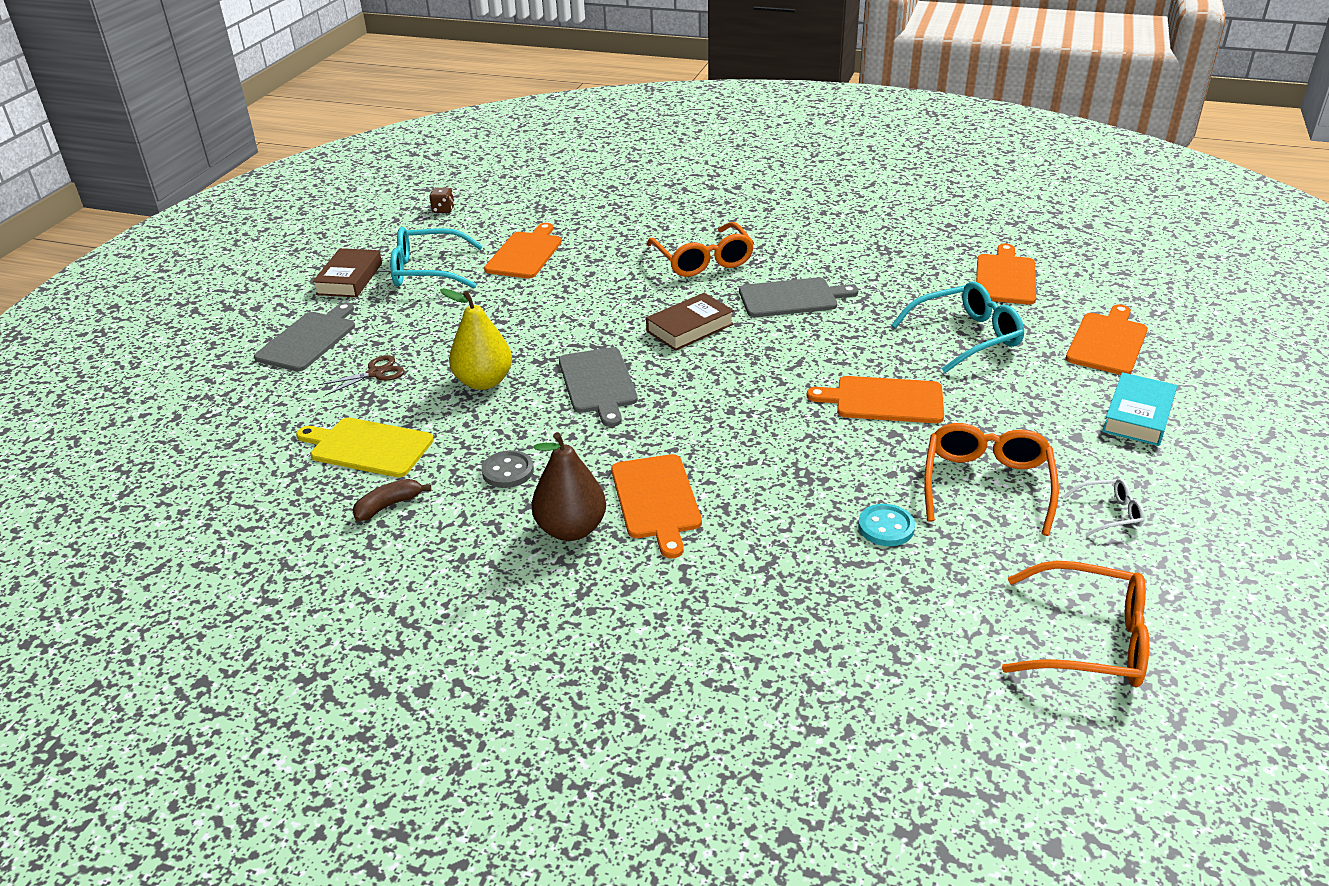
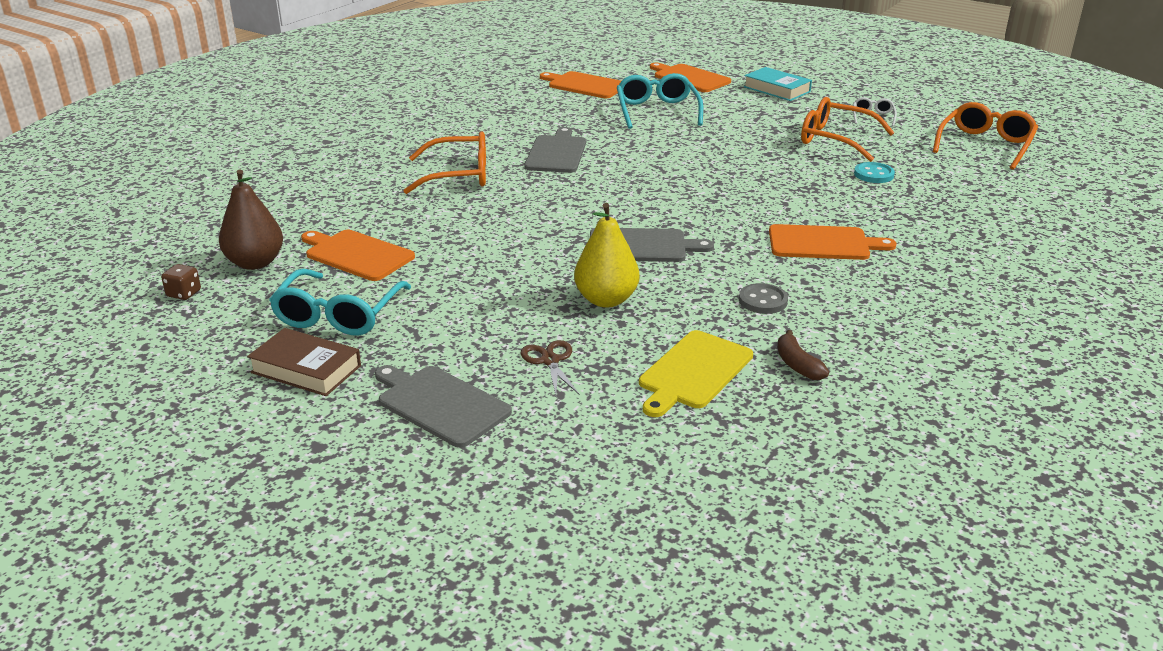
camera: 75 degrees left, 5 degrees down
brown pear [531,432,606,541] -> brown pear moved to [219,169,283,270]
brown book [646,293,734,351] -> none
orange cutting board [807,376,944,423] -> none

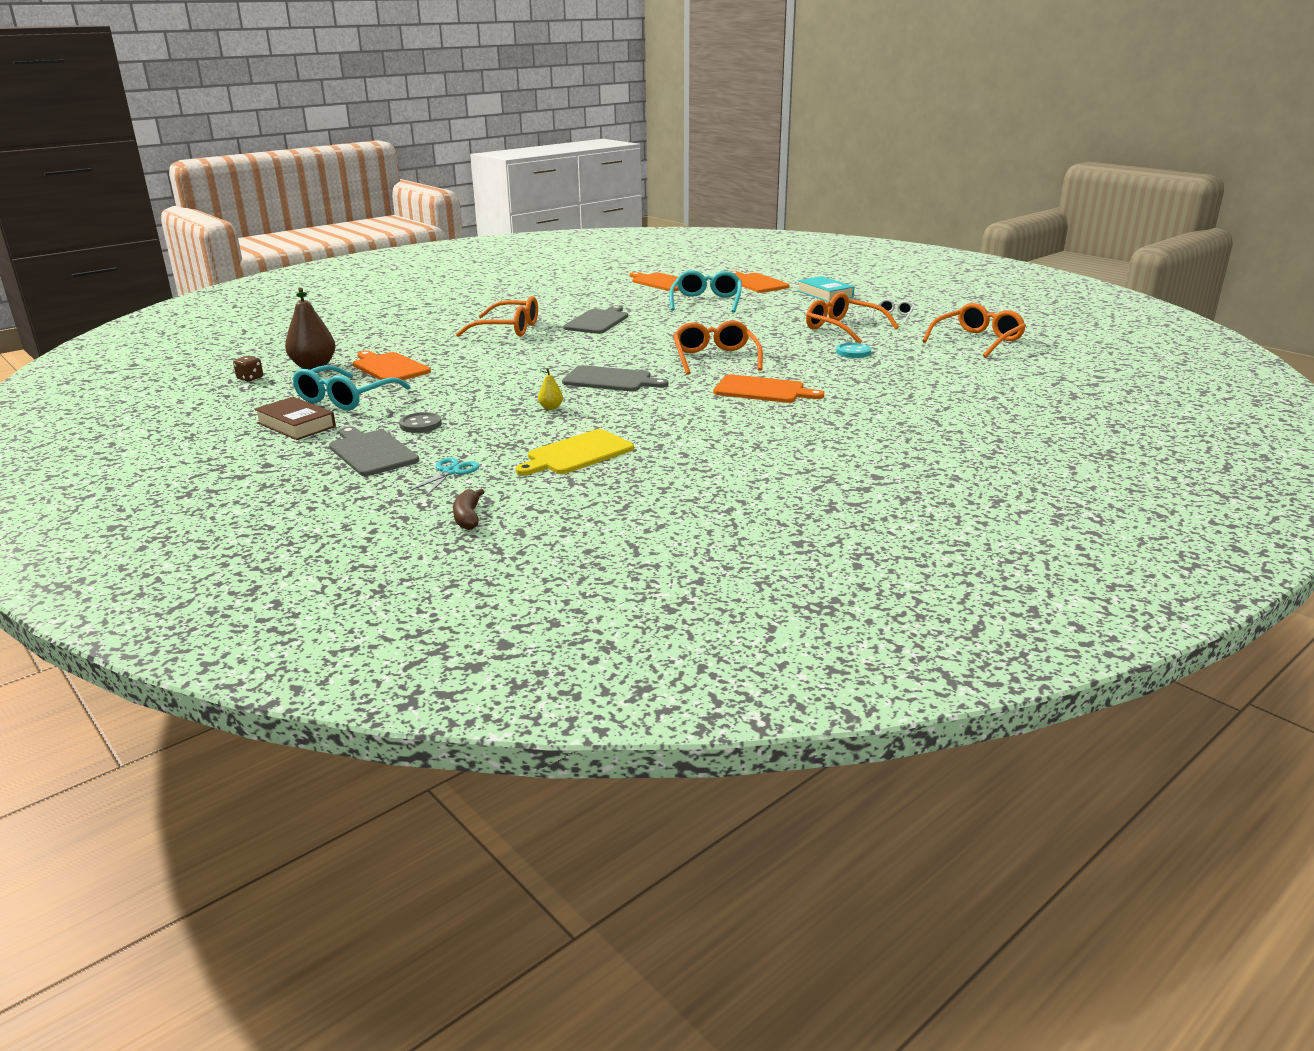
camera: 15 degrees right, 5 degrees down
brown scissors [520,340,580,395] -> none
yellow pear [574,203,639,308] -> yellow pear [538,368,563,410], size x0.47
grey button [739,283,788,314] -> grey button moved to [399,412,442,433]
brown banana [777,330,829,380] -> brown banana moved to [453,488,484,530]
none -> turquoise scissors [409,458,480,495]
none -> orange glasses [673,320,763,375]

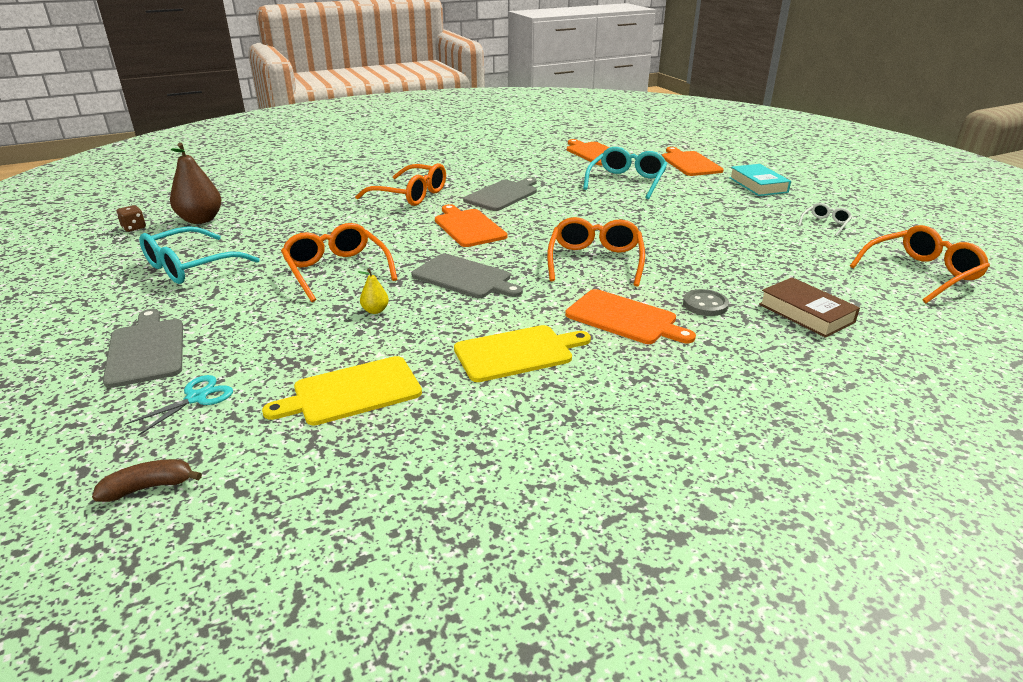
camera: 15 degrees right, 5 degrees up
brown book [254,397,336,440] -> brown book moved to [759,277,860,338]
orange cutting board [353,351,431,383] -> orange cutting board moved to [435,204,507,247]
grey button [399,412,442,433] -> grey button moved to [683,289,729,316]
brown banana [453,488,484,530] -> brown banana turned 60 degrees clockwise [92,459,202,502]
orange glasses [806,292,899,343] -> orange glasses moved to [281,223,397,302]
turquoise button [836,343,871,358] -> none
none -> yellow cutting board [454,325,591,382]

